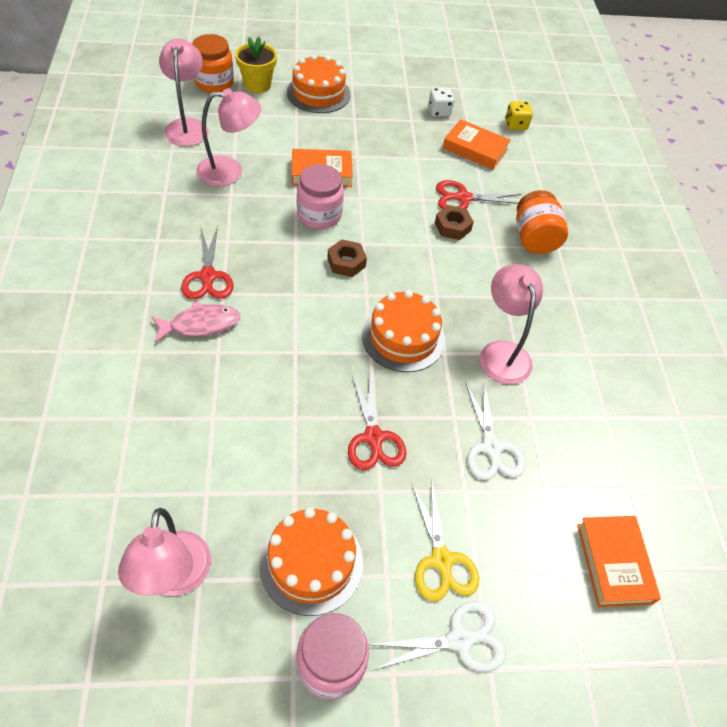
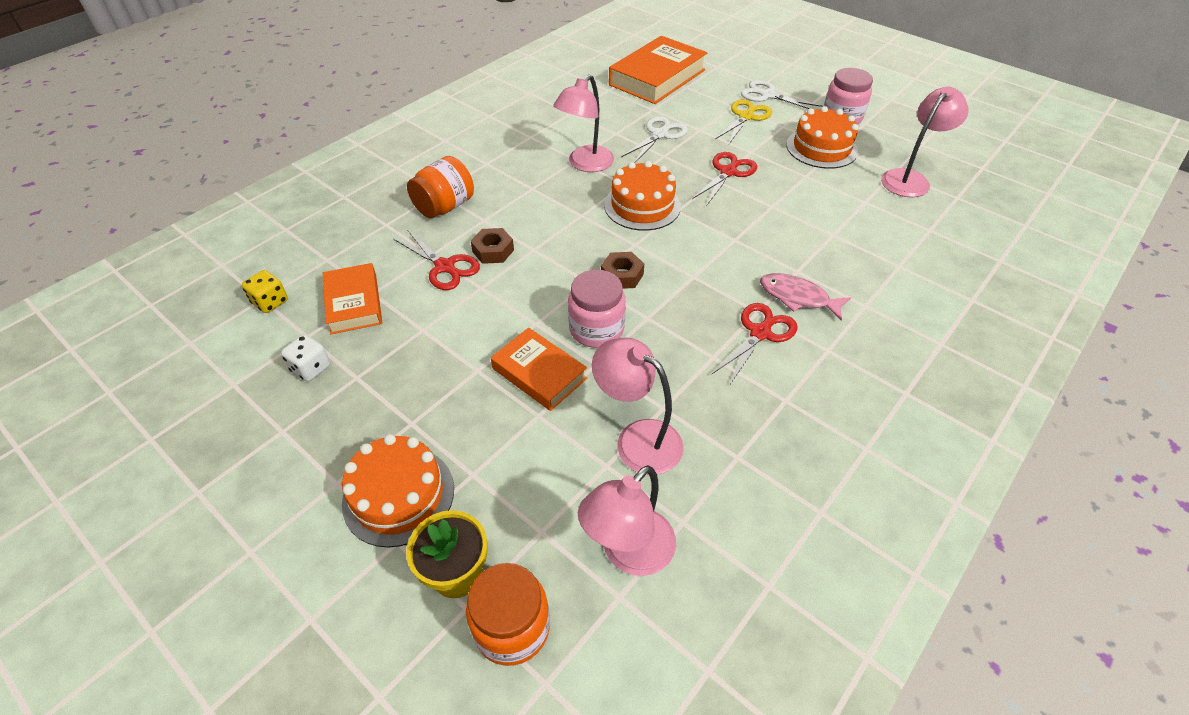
camera: 130 degrees left, 5 degrees down
orange book [577,516,661,607] -> orange book [609,36,707,104], size x1.66

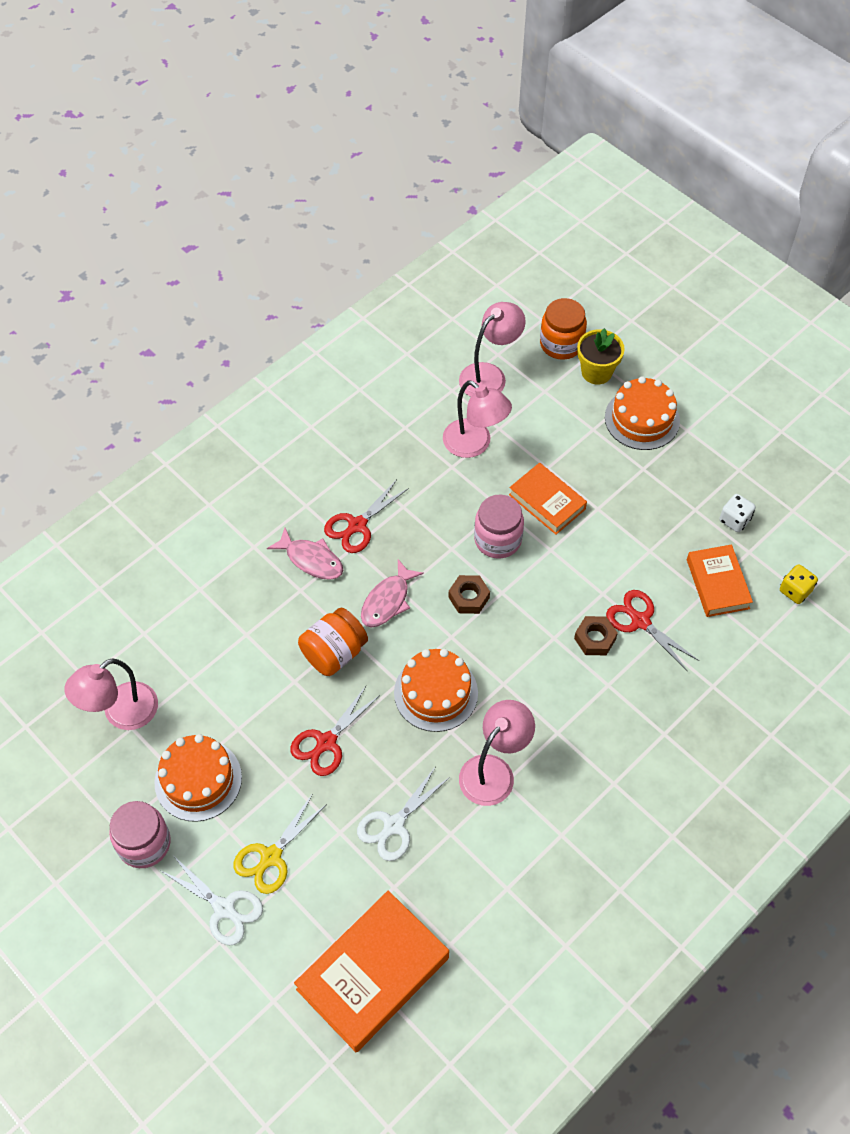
camera: 175 degrees left, 10 degrees up
orange jar [407,156,474,218] -> orange jar moved to [298,608,368,676]
none -> pink fish [361,559,424,628]

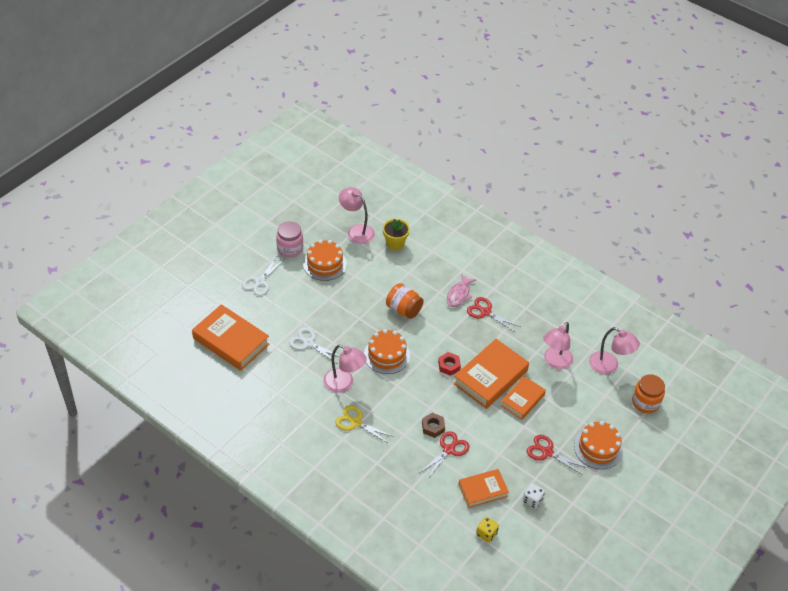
camera: 80 degrees right, 10 degrees down
yellow scissors [233,795,327,894] -> yellow scissors moved to [335,405,394,444]
red scissors [291,686,380,776] -> red scissors moved to [527,435,587,475]
pink fish [361,559,424,628] -> none
brown nut [448,575,490,614] -> red nut [438,352,461,376]
pink jar [474,494,524,559] -> orange book [453,339,529,409]
yellow flower pot [577,328,625,384] -> yellow flower pot moved to [383,219,410,251]

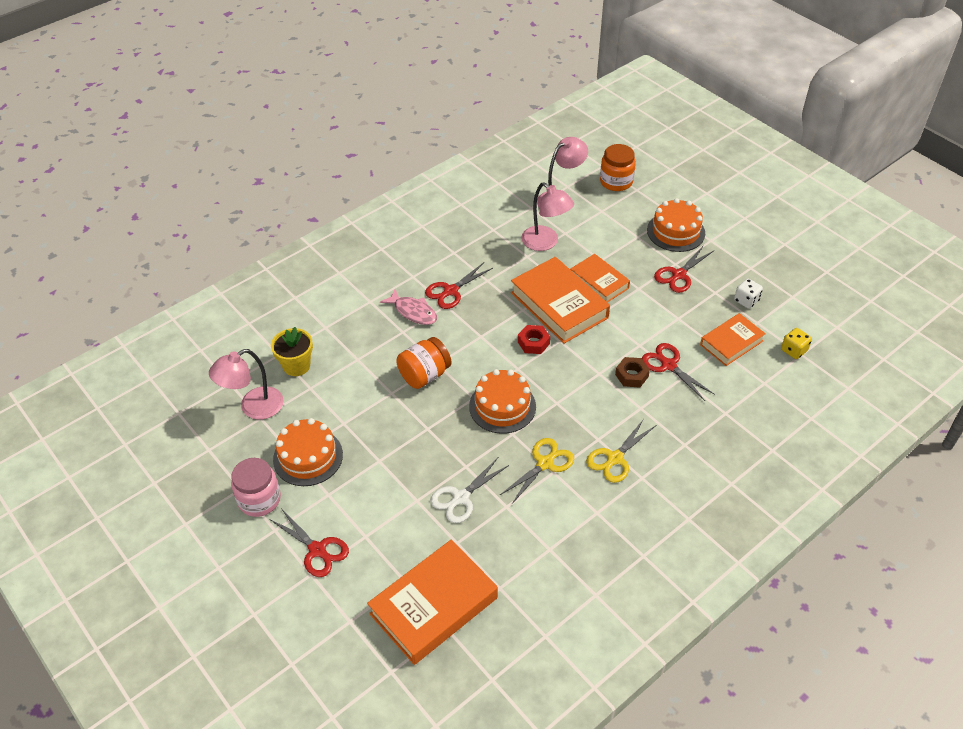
camera: 75 degrees left, 0 degrees up
white scissors [242,256,285,296] -> red scissors [269,510,349,577]
pink lamp [323,345,367,393] -> yellow scissors [500,438,574,505]
orange book [458,469,509,508] -> orange book turned 60 degrees clockwise [700,313,766,366]

